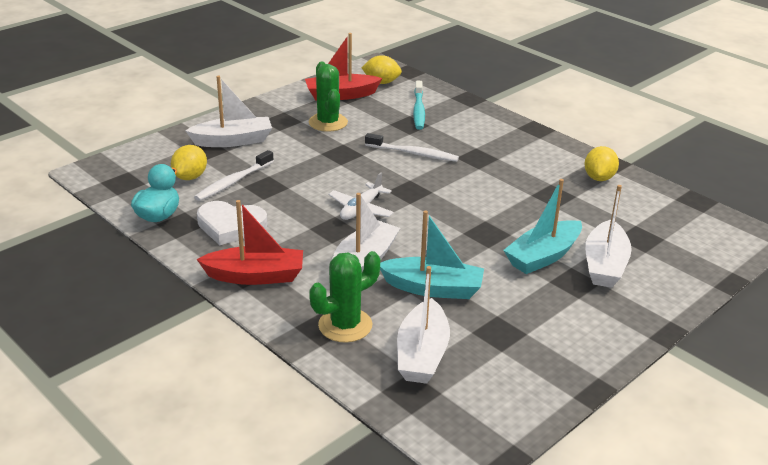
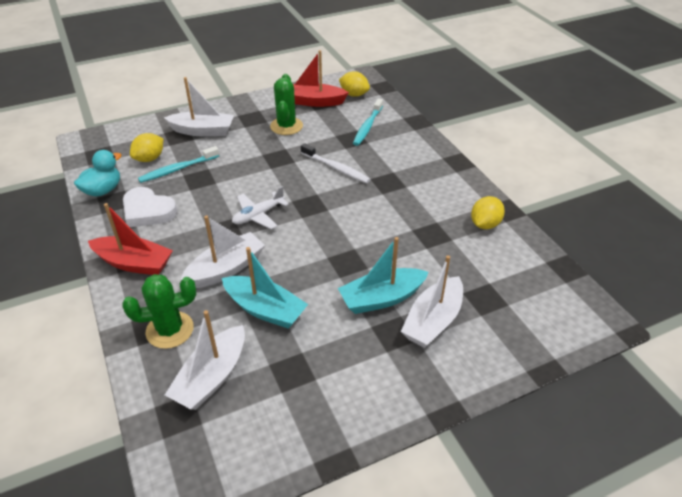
camera: 20 degrees right, 10 degrees up
white toothbrush [194,150,274,201] -> turquoise toothbrush [138,146,219,183]

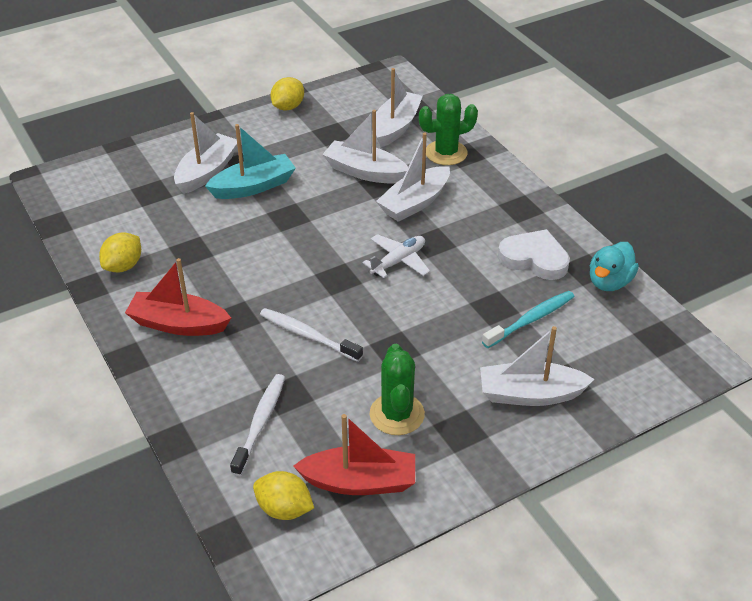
camera: 175 degrees right, 0 degrees up
red boat [88,203,173,275] -> red boat moved to [125,258,231,336]
yellow lemon [130,133,163,162] -> yellow lemon moved to [270,77,304,110]
turquoise boat [222,247,308,329] -> white boat [322,110,408,184]
turquoise toothbrush [353,98,383,146] -> white toothbrush [230,374,285,476]

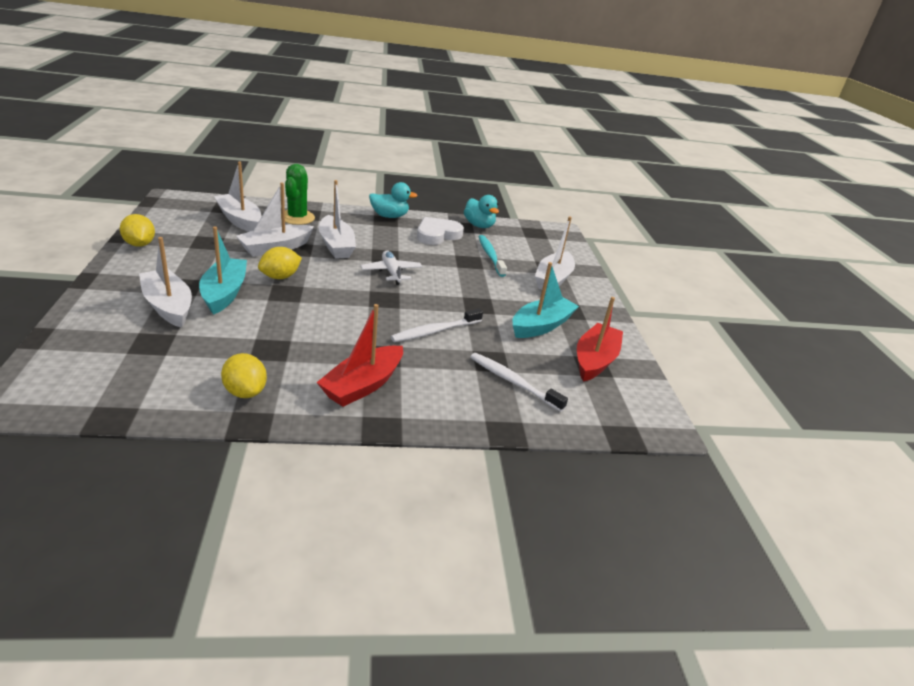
camera: 70 degrees left, 10 degrees down
yellow lemon [253,471,314,520] -> yellow lemon moved to [258,247,302,279]
green cactus [370,344,425,435] -> turquoise boat [512,262,579,338]
none -> turquoise duck [369,182,418,218]

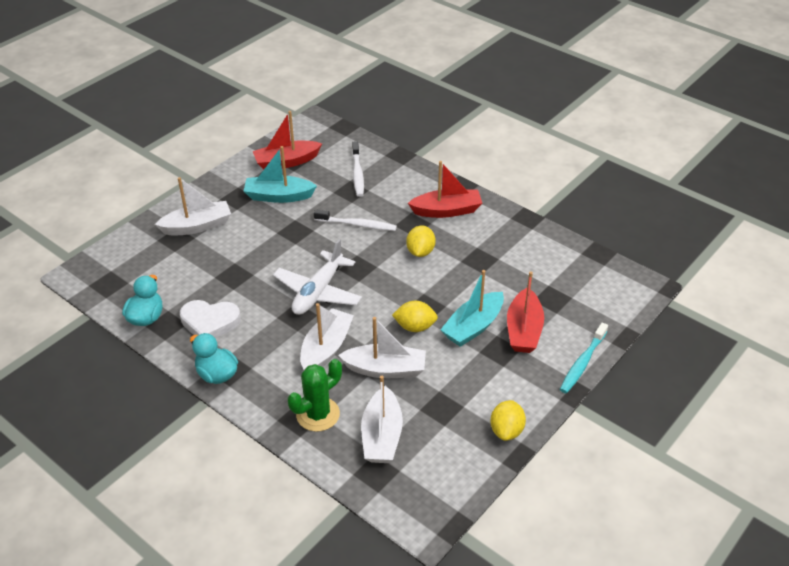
camera: 130 degrees left, 10 degrees up
white boat [139,237,192,328] -> red boat [507,272,544,353]
yellow lemon [221,353,267,398] -> yellow lemon moved to [406,225,436,257]
white plane [361,250,423,285] -> white plane [273,239,362,315], size x1.54
turquoise toothbrush [478,235,507,277] -> turquoise toothbrush moved to [560,323,608,393]

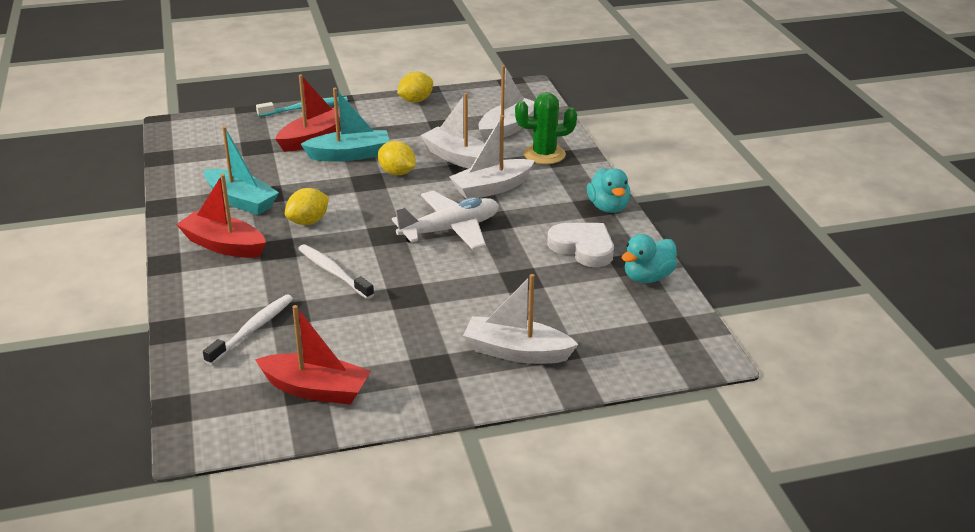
camera: 145 degrees left, 10 degrees down
turquoise boat [244,146,317,203] -> turquoise boat moved to [204,126,279,215]

